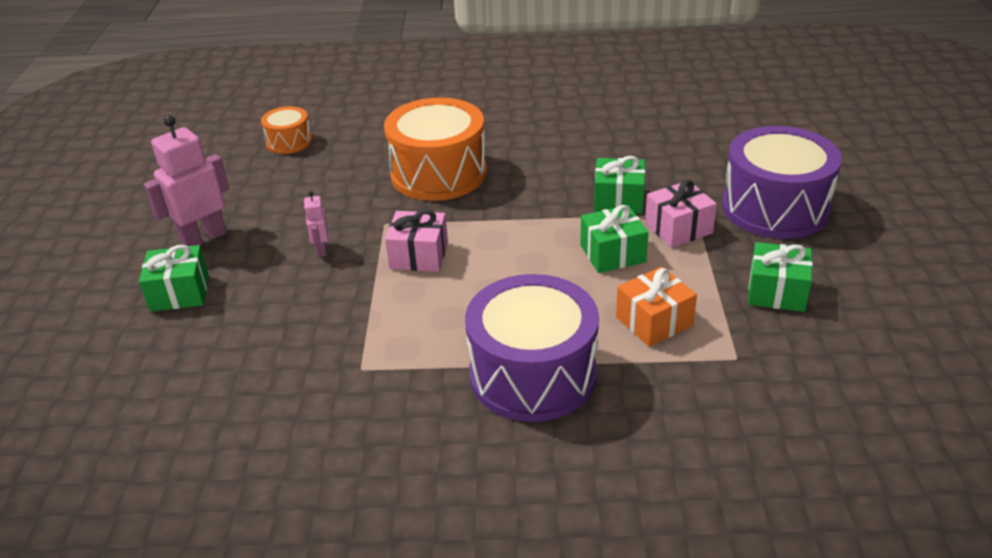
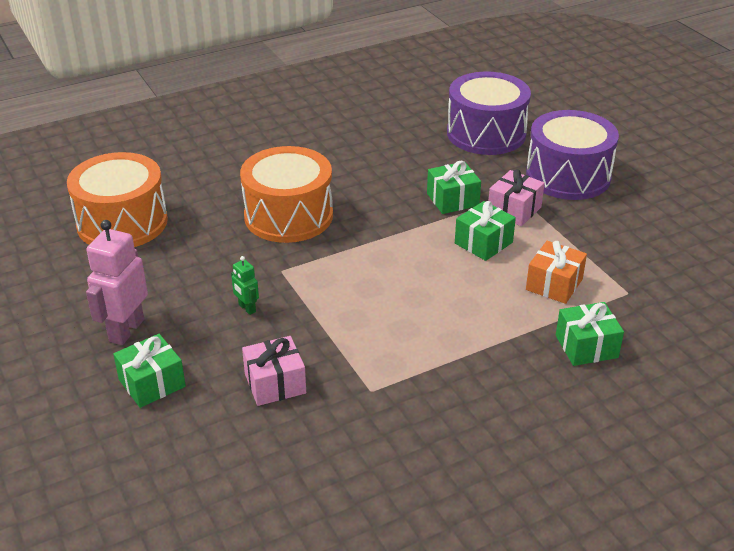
camera: 30 degrees left, 0 degrees up
orange drum [261,106,312,154] -> orange drum [67,152,168,247], size x2.00
pink robot [304,191,329,257] -> green robot [231,256,259,315]
pink gift [385,210,448,272] -> pink gift moved to [242,336,306,406]
purple drum [465,274,599,422] -> purple drum moved to [447,71,531,155]
green gift [748,242,813,312] -> green gift moved to [556,302,624,366]

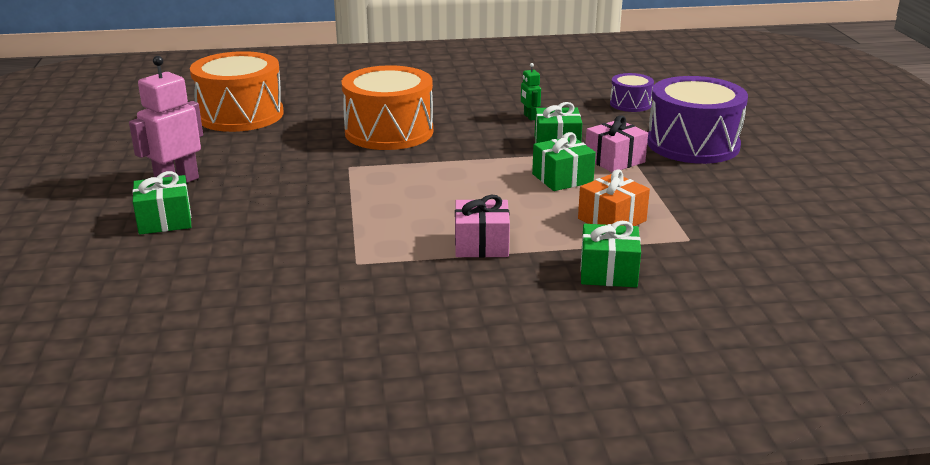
camera: 20 degrees right, 10 degrees down
green robot [231,256,259,315] -> green robot moved to [521,63,541,121]
pink gift [242,336,306,406] -> pink gift moved to [455,195,510,257]
purple drum [447,71,531,155] -> purple drum [610,73,654,112], size x0.50

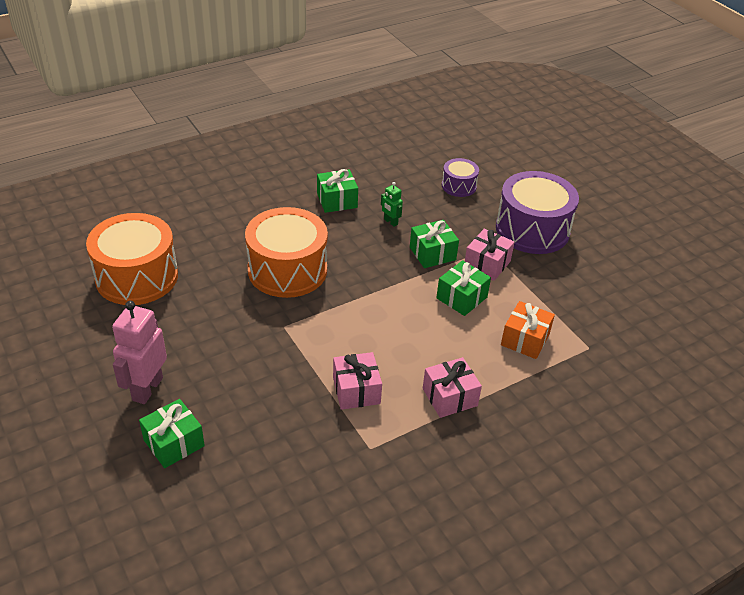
camera: 25 degrees left, 15 degrees up
green gift [580,221,641,287] -> green gift moved to [317,169,358,213]
none -> pink gift [333,352,382,410]

